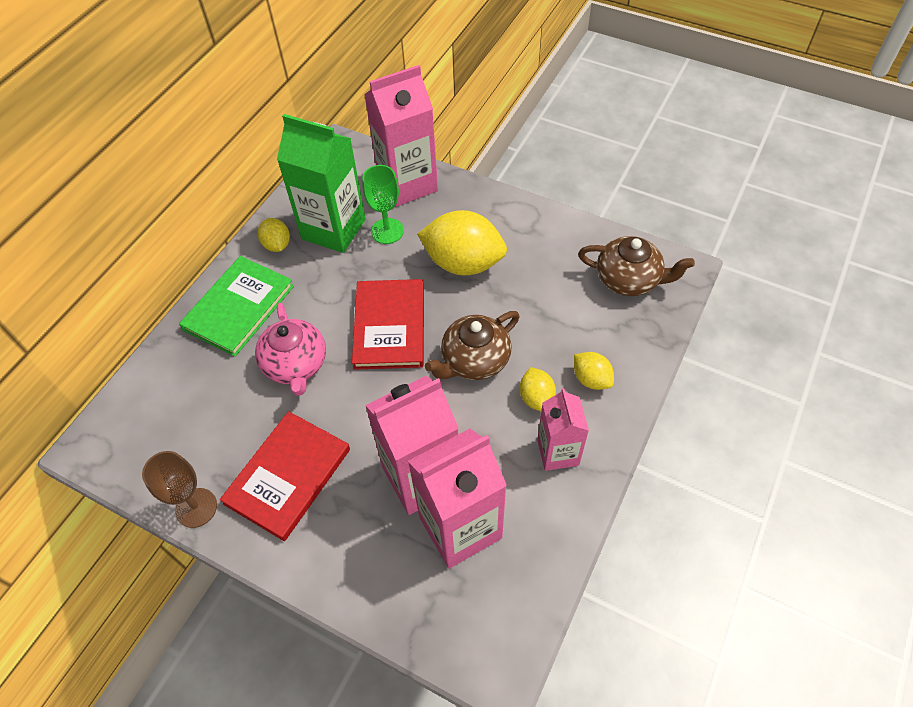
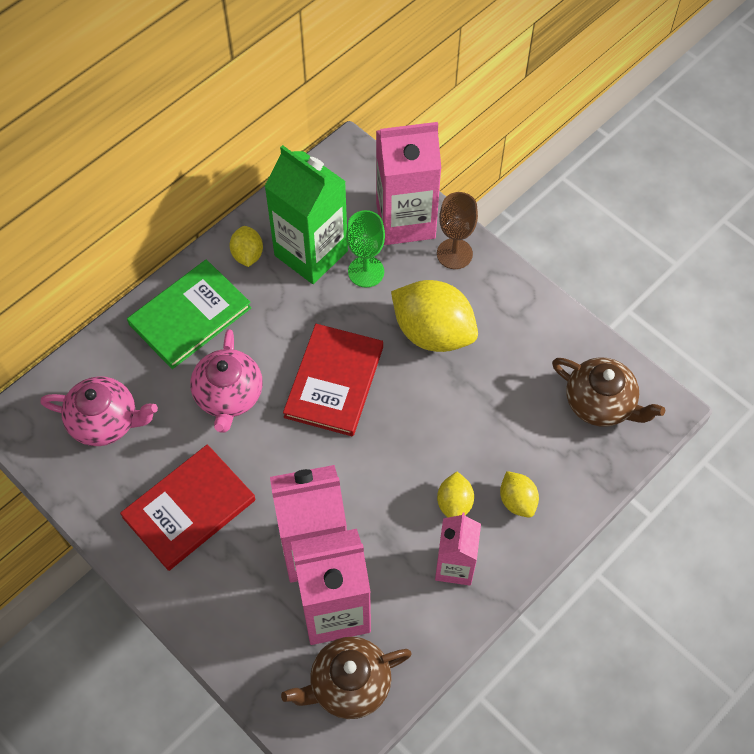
camera: 15 degrees right, 5 degrees up
brown goblet [142,451,217,528] -> brown goblet moved to [437,192,478,269]
brown teapot [425,311,520,380] -> brown teapot moved to [281,637,412,719]
none -> pink teapot [40,376,158,446]

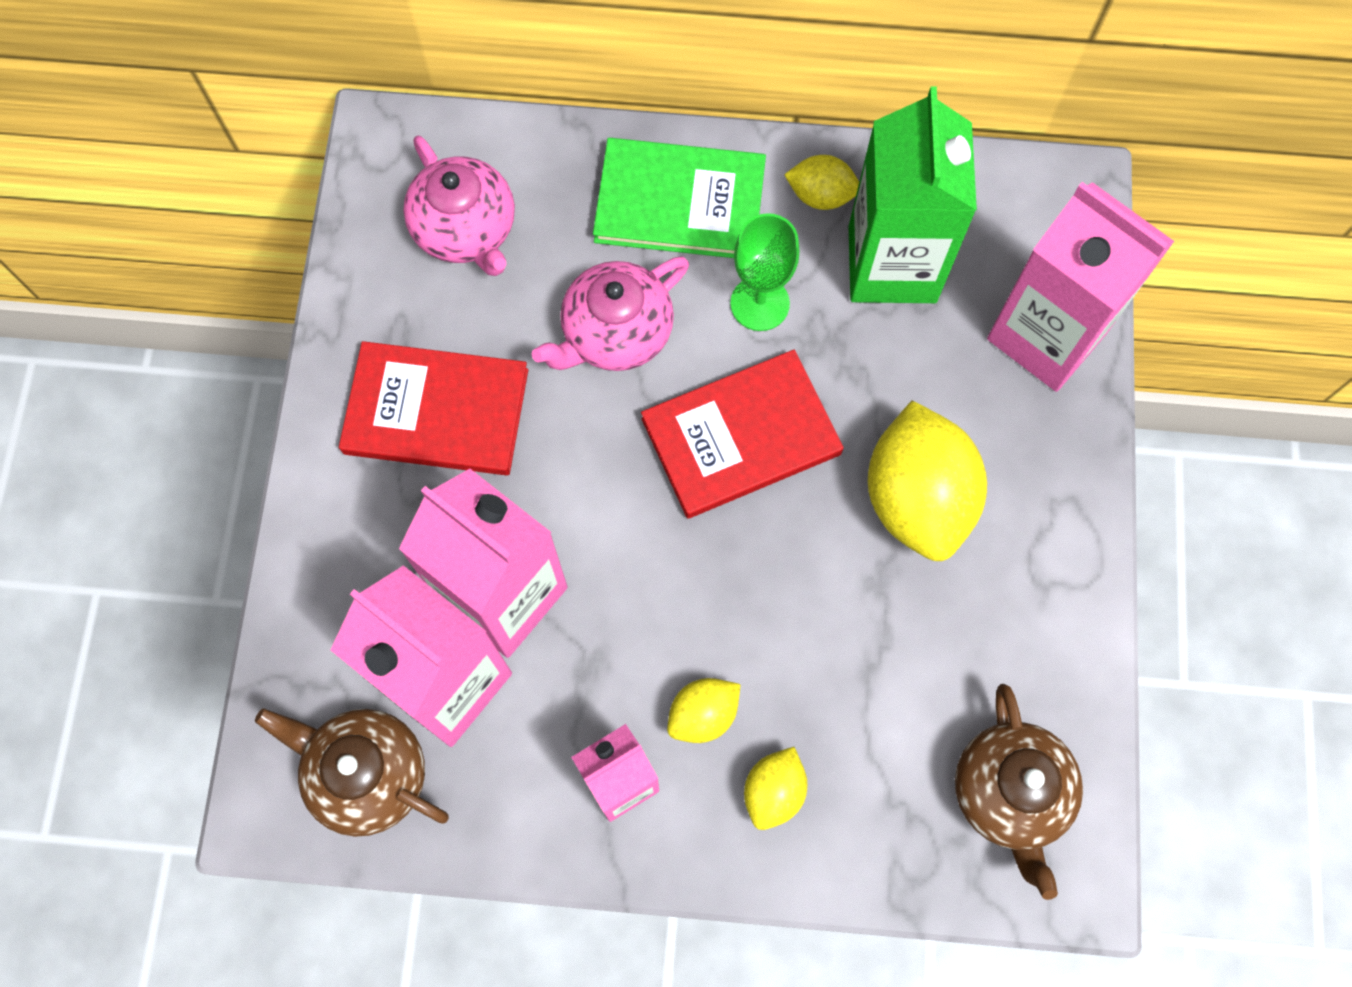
camera: 50 degrees right, 10 degrees up
yellow lemon [229,226,263,267] -> yellow lemon turned 60 degrees clockwise [784,155,859,210]
green goblet [346,210,385,287] -> green goblet moved to [730,213,799,331]
brown goblet [437,192,478,269] -> none

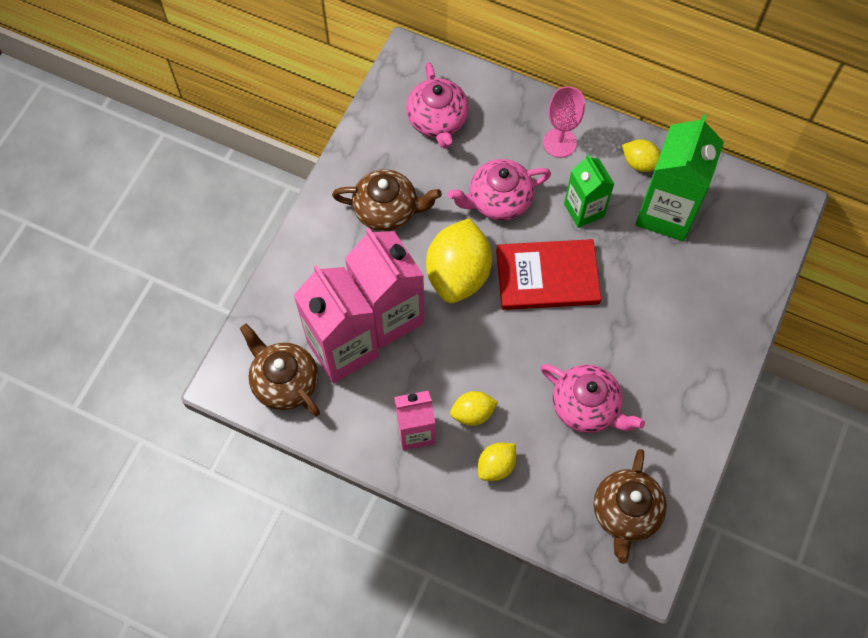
camera: 20 degrees right, 5 degrees down
red book [339,341,528,476] -> brown teapot [332,169,442,231]
green book [593,138,766,258] -> pink goblet [543,86,585,158]
green goblet [730,213,799,331] -> green carton [564,154,614,228]
yellow lemon [868,401,987,561] -> yellow lemon moved to [426,218,492,303]
pink carton [987,182,1174,392] -> none
none -> pink teapot [541,364,645,433]

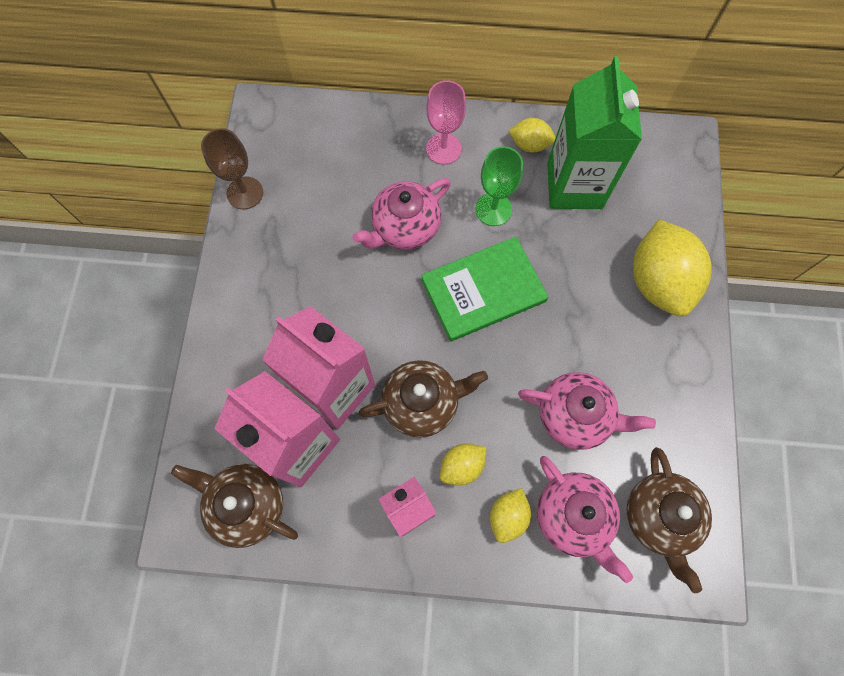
camera: 20 degrees left, 5 degrees up
brown teapot [332,169,442,231] -> brown teapot moved to [358,360,488,437]
pink teapot [406,62,469,149] -> pink teapot moved to [537,456,633,583]
yellow lemon [426,218,492,303] -> yellow lemon moved to [633,220,712,316]
red book [496,239,601,310] -> green book [421,237,548,341]
green carton [564,154,614,228] -> green goblet [475,146,523,226]
none -> brown goblet [201,128,263,209]

